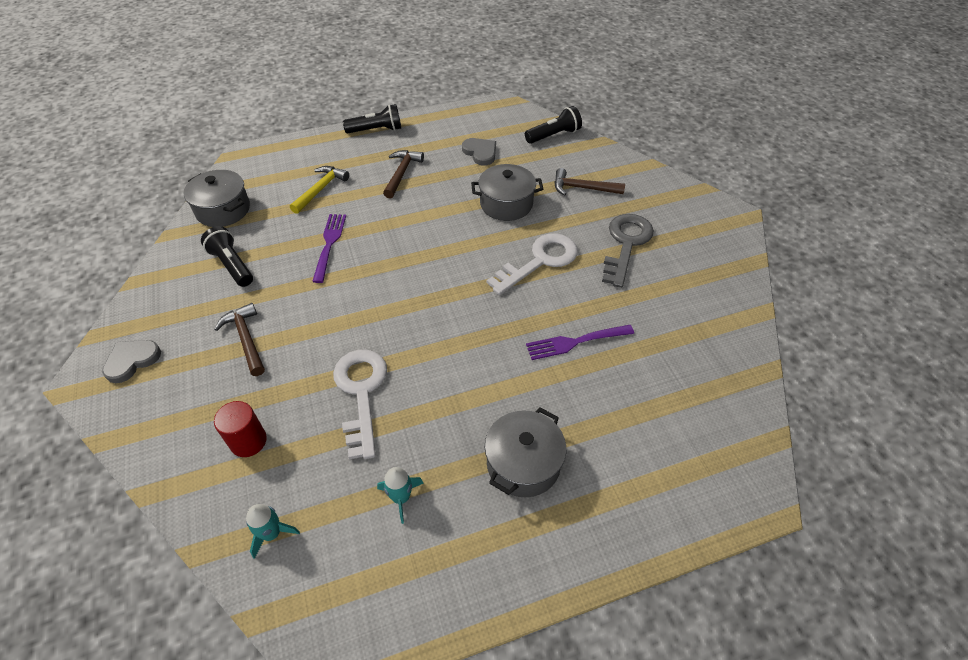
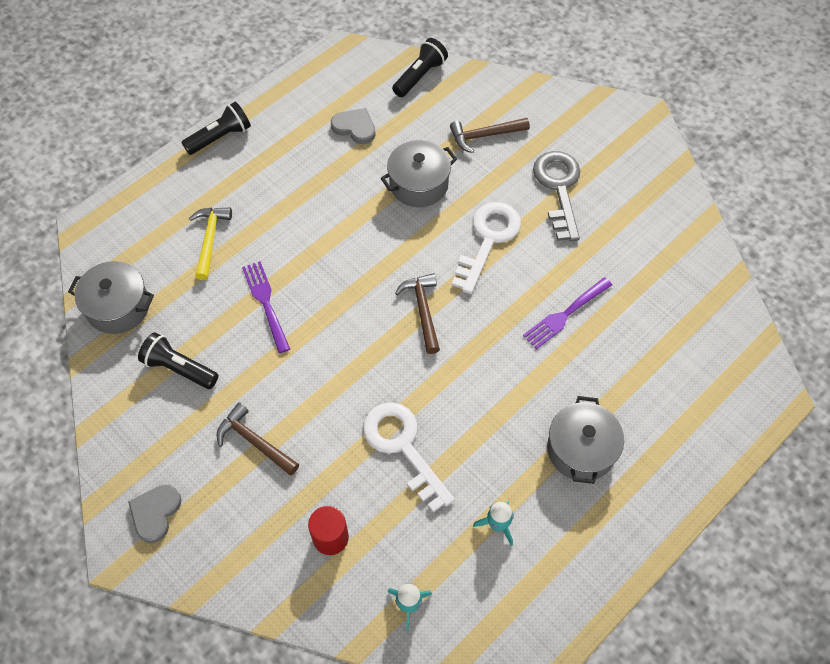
camera: 25 degrees left, 10 degrees up
brown hammer [383,150,424,199] -> brown hammer moved to [395,273,440,354]

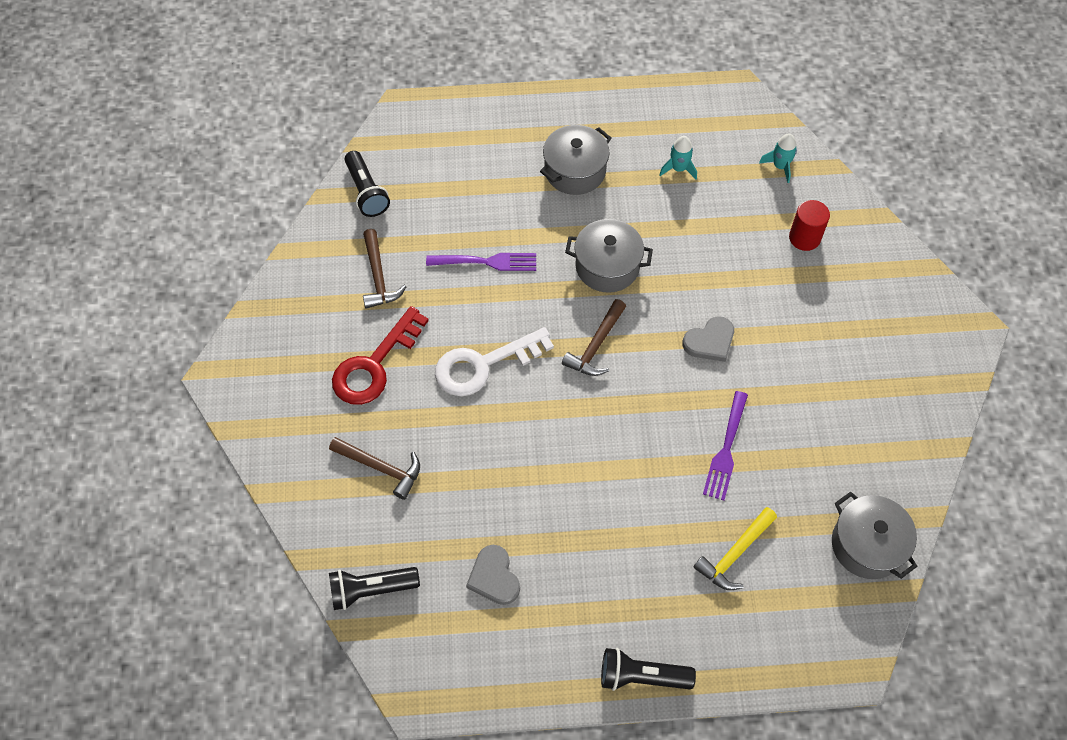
camera: 140 degrees left, 0 degrees up
grey heart [128,485,182,543] -> grey heart moved to [682,316,734,362]
black flashlight [138,332,218,389] -> black flashlight moved to [345,151,390,217]
brown hammer [217,403,299,475] -> brown hammer moved to [363,229,407,309]
white key [363,402,455,513] -> none
grey pot [381,140,457,207] -> grey pot moved to [565,219,653,293]
grey key [533,151,580,241] -> red key [332,306,429,405]

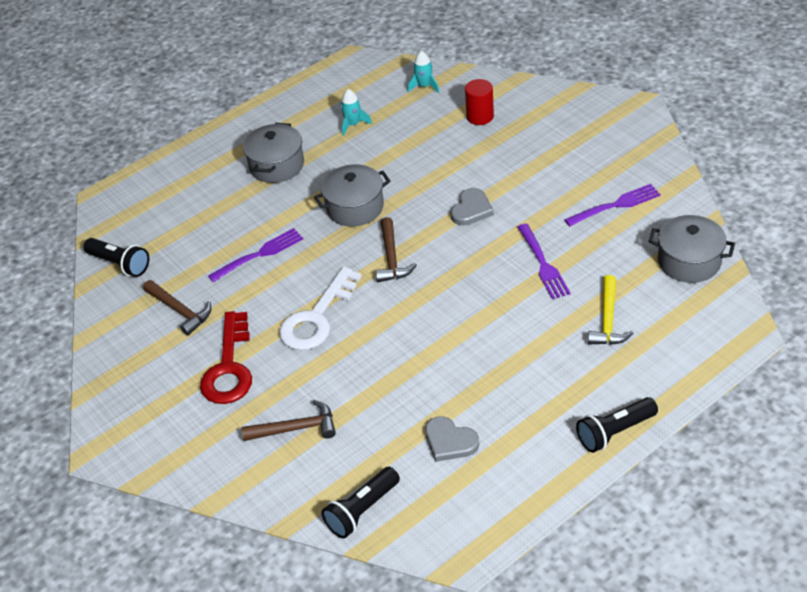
camera: 30 degrees left, 15 degrees down
none -> purple fork [564,184,661,227]

